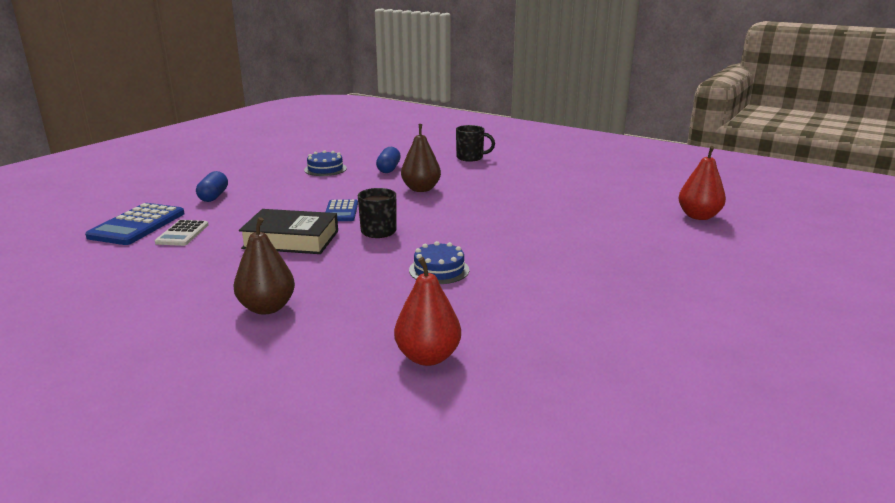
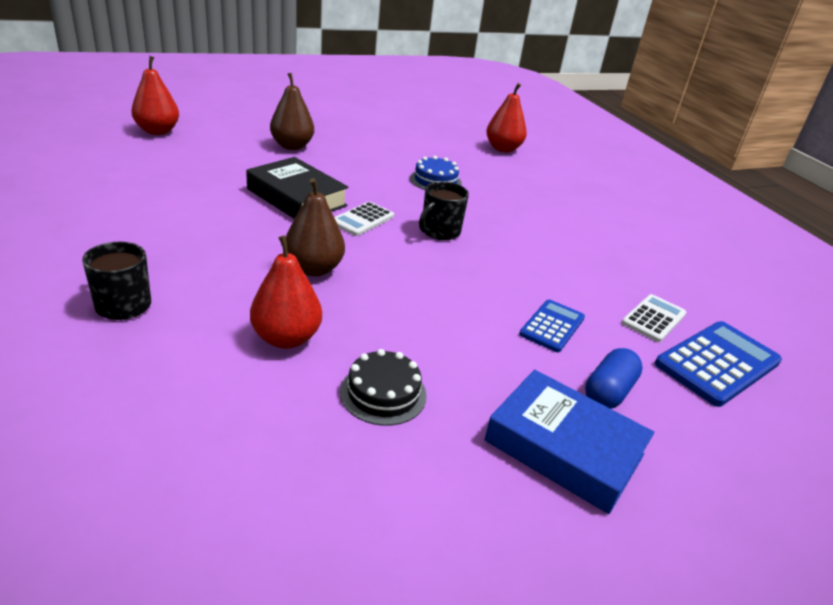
camera: 150 degrees left, 10 degrees up
brown pear [234,217,295,315] -> brown pear moved to [270,73,314,150]
black book [239,209,338,254] -> black book moved to [246,157,349,219]
blue cake [304,150,347,176] -> black cake [340,349,427,426]
blue calculator [326,199,358,221] -> blue calculator moved to [519,300,585,352]
blue capsule [376,147,401,173] -> red pear [250,235,322,349]
none -> white calculator [334,202,394,236]
none -> blue book [484,370,654,514]

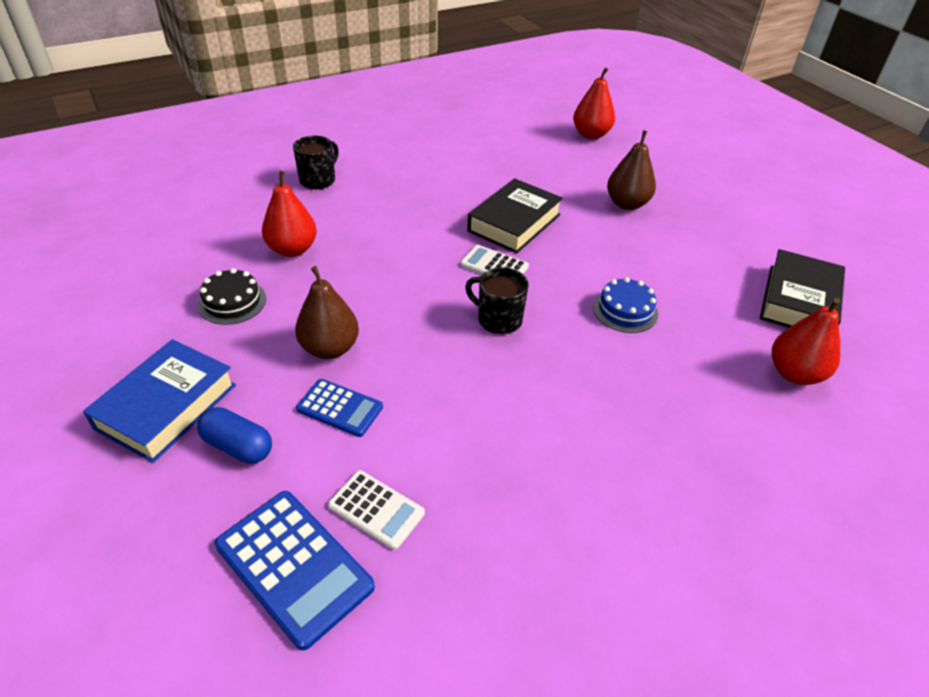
camera: 85 degrees right, 10 degrees up
brown pear [286,178,345,277] -> brown pear moved to [295,266,359,359]
none -> black book [760,249,845,328]

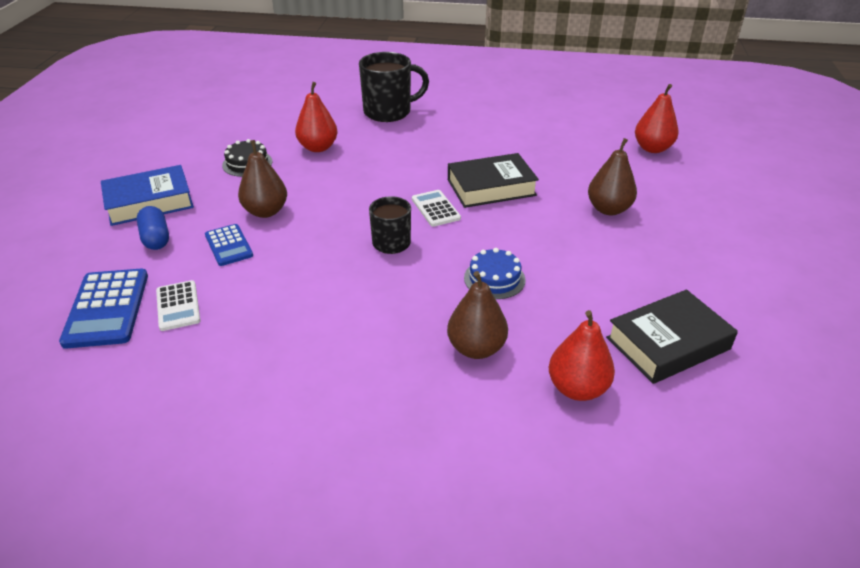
camera: 40 degrees right, 5 degrees down
black mug [293,136,339,189] -> black mug [359,52,429,122], size x1.61
none -> brown pear [447,271,508,359]

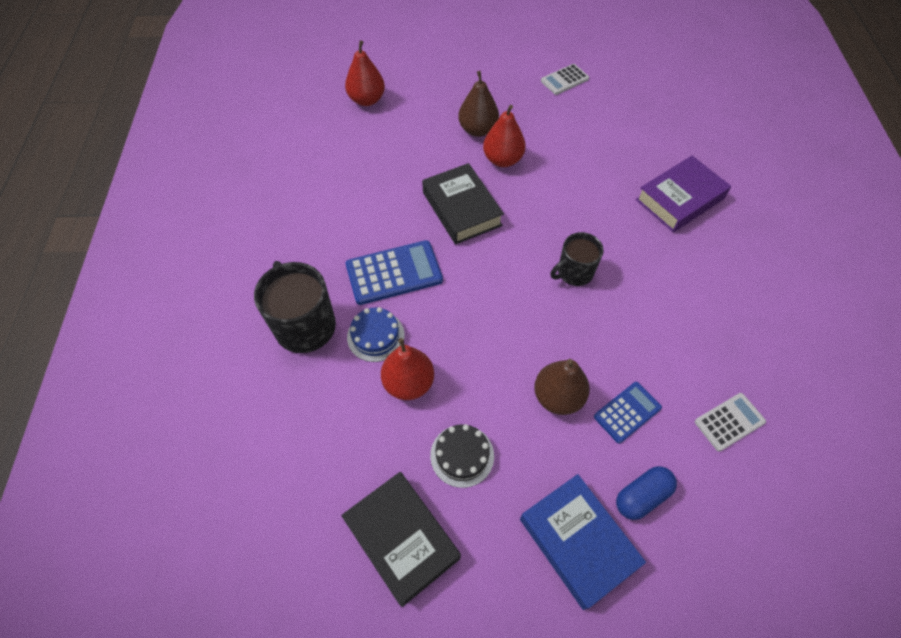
camera: 100 degrees left, 20 degrees up
blue calculator [59,269,148,349] -> blue calculator moved to [346,240,443,305]
white calculator [412,190,461,227] -> white calculator moved to [541,64,589,95]
brown pear [447,271,508,359] -> purple book [636,156,731,232]
blue cake [464,248,526,299] -> blue cake moved to [347,307,404,362]
red pear [549,310,615,401] -> red pear moved to [483,105,526,167]
black book [606,289,738,384] -> black book moved to [341,472,461,607]

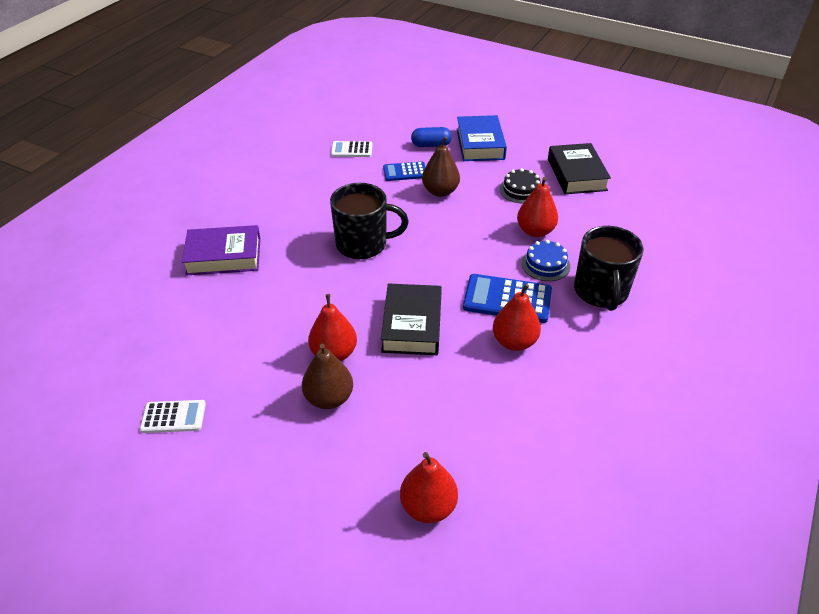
camera: 150 degrees left, 15 degrees down
black mug [551,232,604,286] -> black mug [330,183,409,259], size x1.61
none -> red pear [493,284,541,351]

